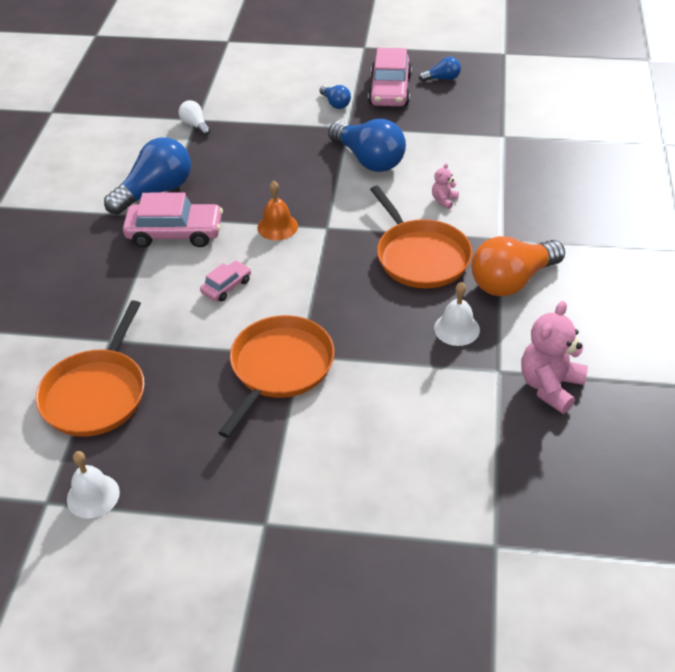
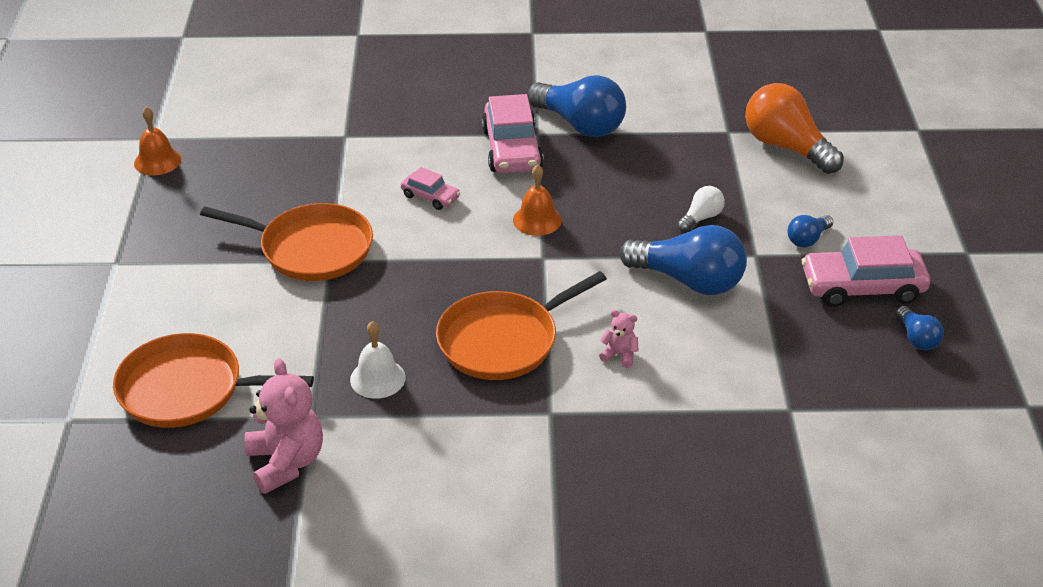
camera: 80 degrees right, 5 degrees down
orange pan [36,300,145,437] -> orange pan moved to [113,333,314,428]
white bell [67,451,120,519] -> orange bell [134,107,181,175]
white light bulb [178,100,211,136] -> white light bulb moved to [677,186,725,232]
blue light bulb [328,119,406,172] -> blue light bulb turned 105 degrees counterclockwise [620,225,747,295]
orange light bulb [472,236,565,296] -> orange light bulb moved to [745,83,844,174]
pink teddy bear [521,301,588,414] -> pink teddy bear turned 45 degrees clockwise [245,358,323,494]

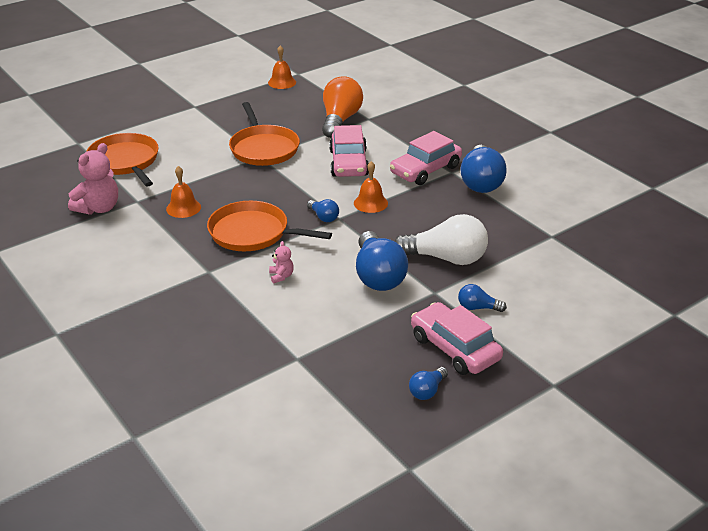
camera: 55 degrees right, 5 degrees down
white bell [350,321,406,399] -> orange bell [166,166,201,218]
pink car [401,167,460,210] -> pink car [329,125,369,177], size x1.89
white light bulb [677,186,725,232] -> white light bulb [394,214,488,265], size x2.06
orange light bulb [745,83,844,174] -> orange light bulb moved to [322,76,363,138]
none -> blue light bulb [307,199,339,222]

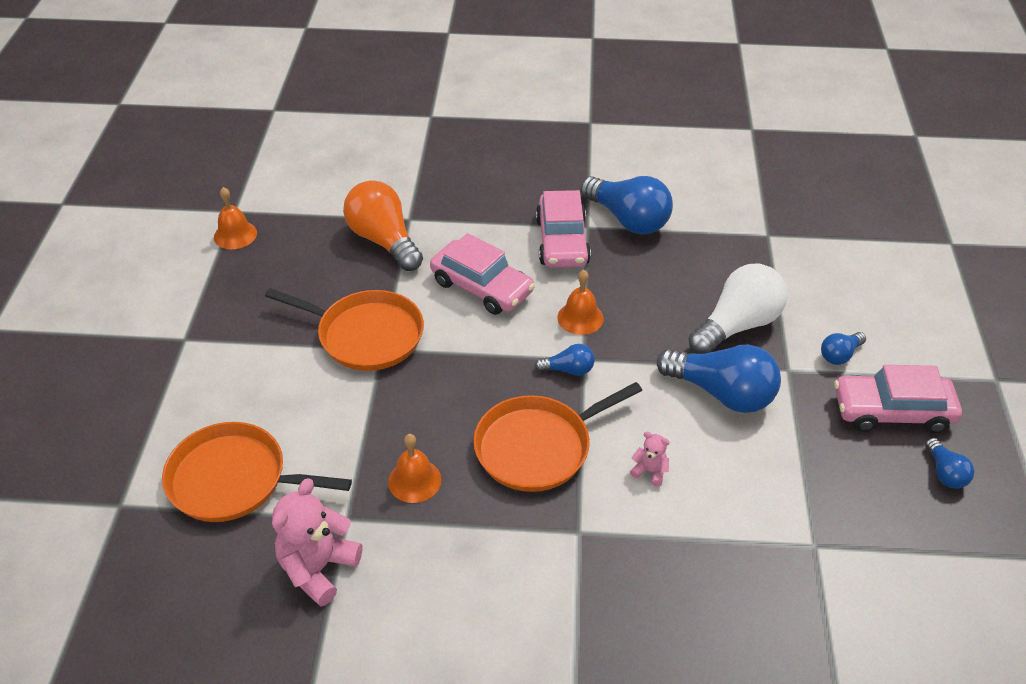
camera: 50 degrees left, 10 degrees up
pink teddy bear [68,143,118,215] -> pink teddy bear turned 135 degrees counterclockwise [272,478,362,606]

